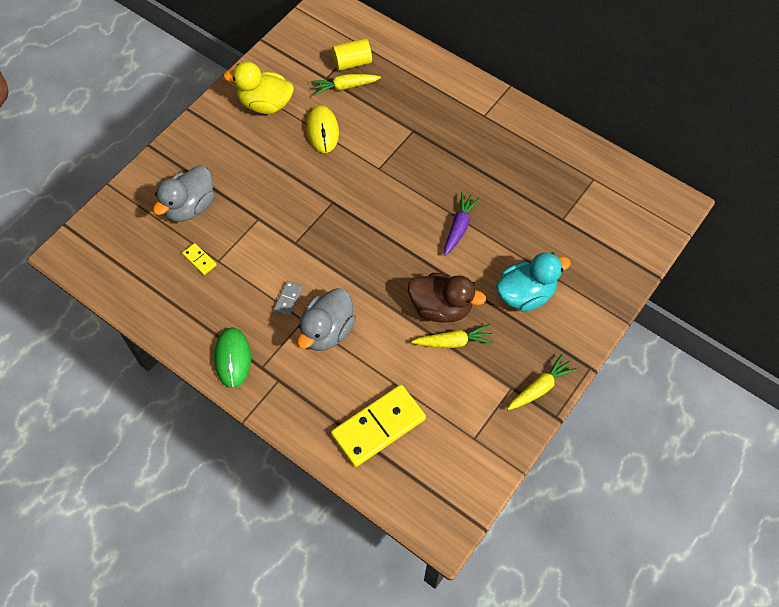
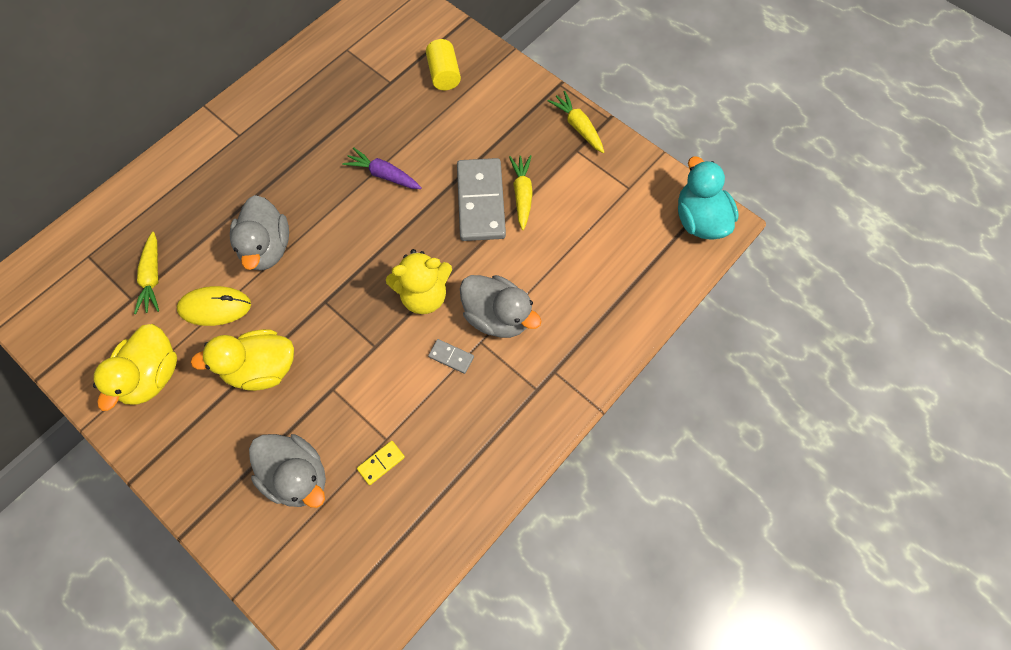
camera: 85 degrees left, 5 degrees up
green mouse [214,327,251,388] -> none
yellow domino [331,385,426,467] -> none
yellow cylinder [332,38,372,71] -> yellow cylinder moved to [426,39,461,90]
brown duck [408,273,486,322] -> grey domino [457,158,506,241]
turquoise duck [496,252,571,312] -> turquoise duck moved to [678,157,739,239]
none -> yellow duck [191,329,294,391]
none -> grey duck [230,195,289,271]
none -> yellow teddy bear [386,249,452,314]

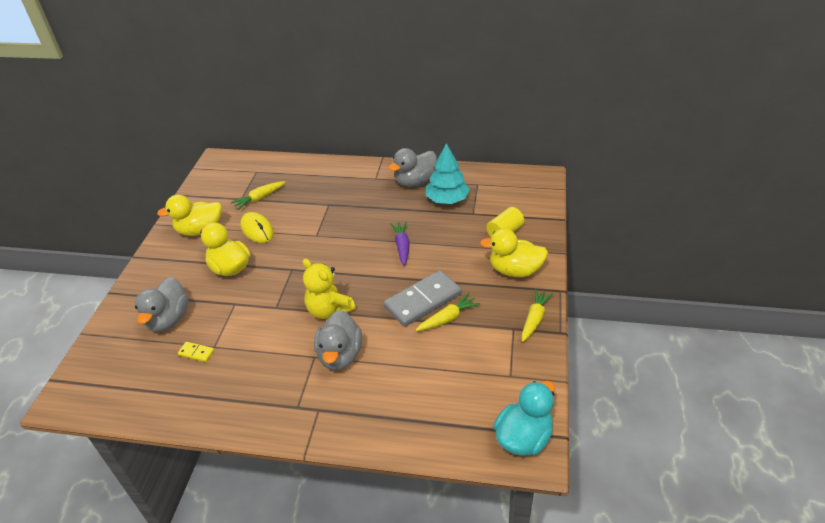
camera: 60 degrees right, 25 degrees down
grey duck [230,195,289,271] -> grey duck moved to [388,148,437,187]
grey domino [428,339,474,374] -> none
none -> turquoise tree [426,143,470,204]
none -> yellow duck [480,229,548,277]

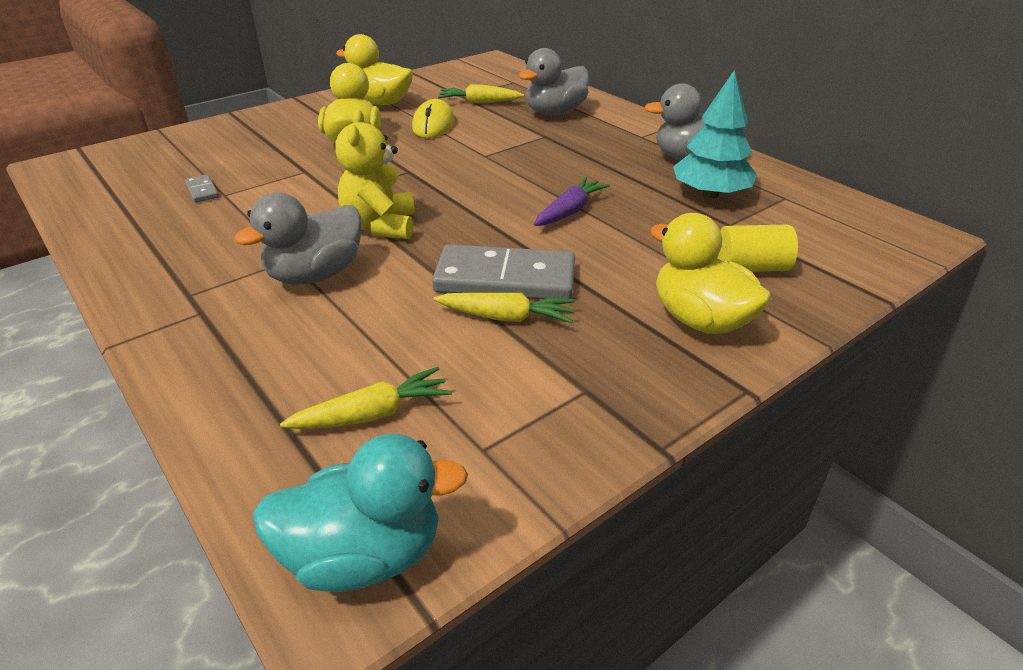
camera: 40 degrees right, 5 degrees down
grey duck [135,277,189,332] -> grey duck moved to [519,48,589,115]
yellow domino [178,342,214,362] -> grey domino [185,174,219,203]
yellow carrot [522,288,553,342] -> yellow carrot moved to [280,367,452,429]

